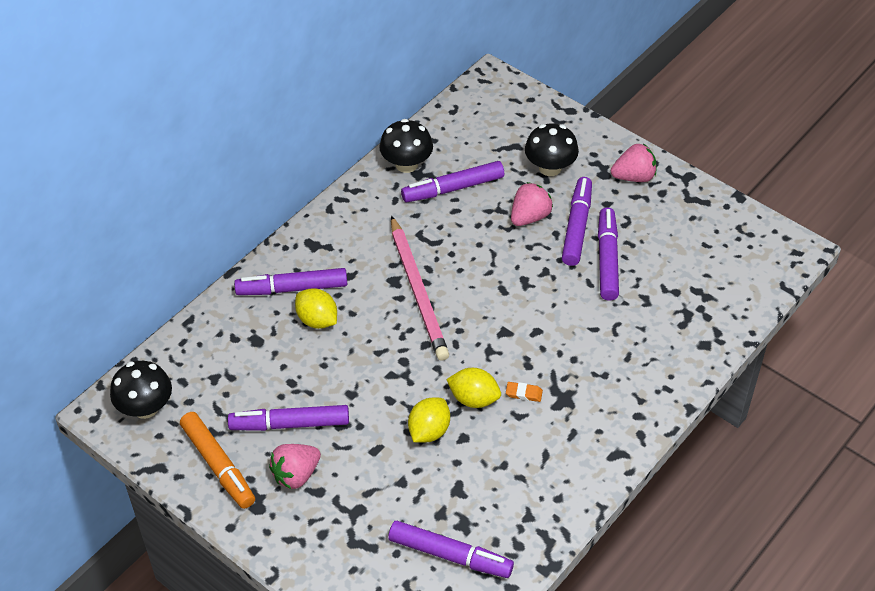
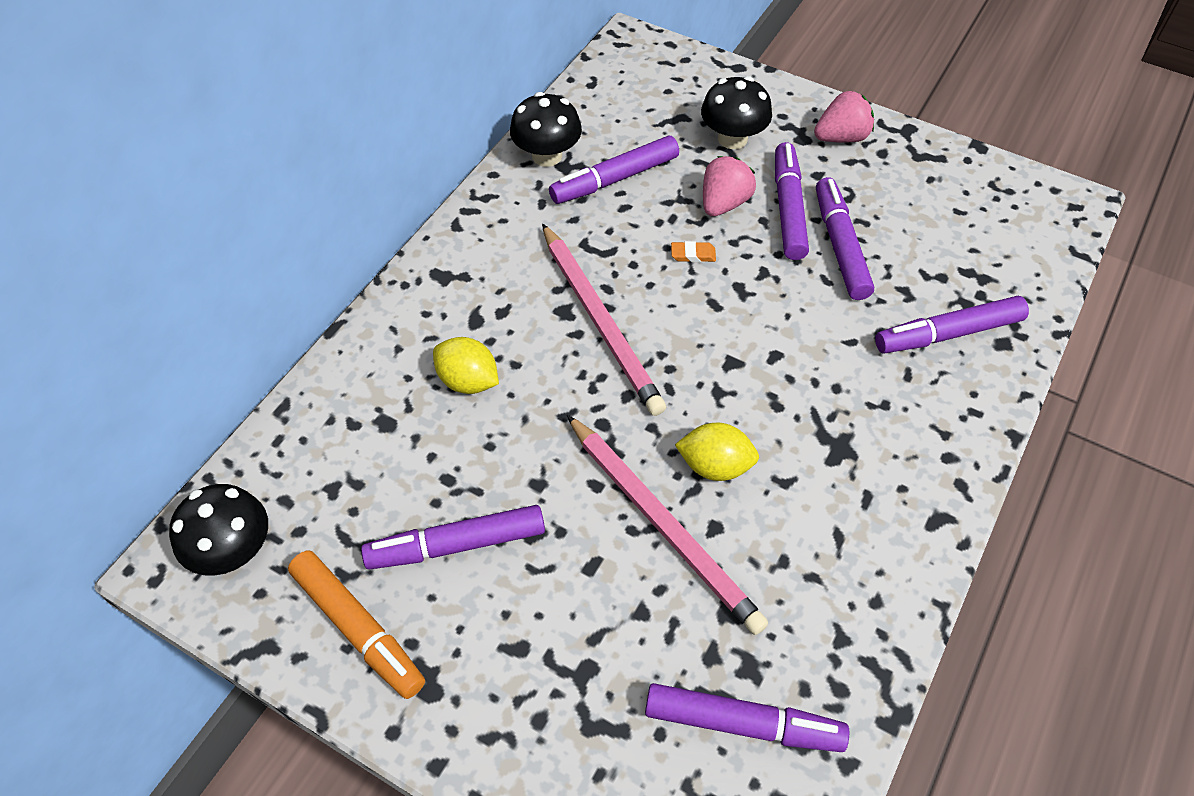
camera: 10 degrees left, 5 degrees up
purple marker [234,268,347,295] -> purple marker moved to [875,296,1029,354]
pink strawberry [269,444,321,489] -> none
yellow lemon [408,397,450,443] -> pink pencil [567,415,768,635]
orange eraser [506,382,543,402] -> orange eraser moved to [671,241,716,262]

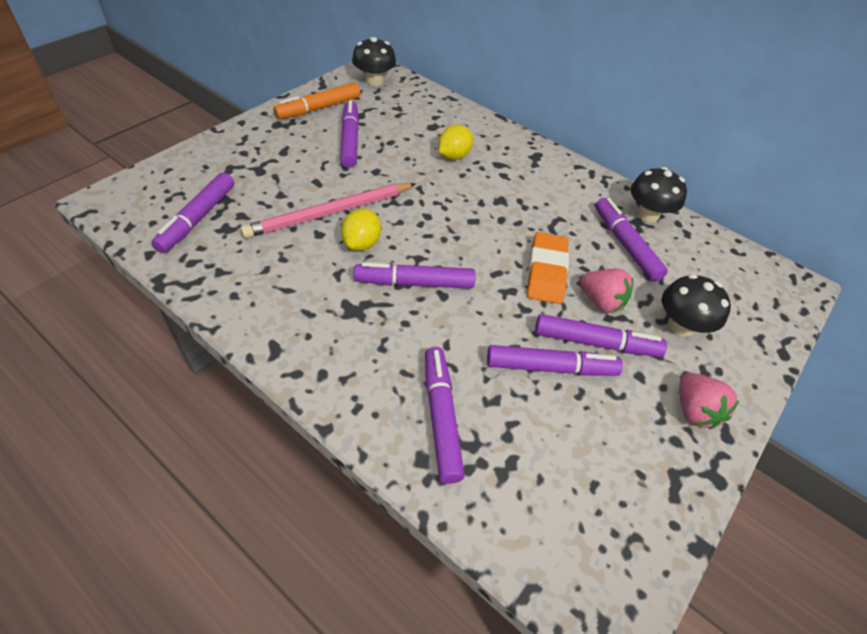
camera: 95 degrees right, 5 degrees down
pink pencil [542,224,666,416] -> none
orange eraser [671,241,716,262] -> orange eraser [527,232,569,304], size x2.32
none -> purple marker [354,262,476,289]

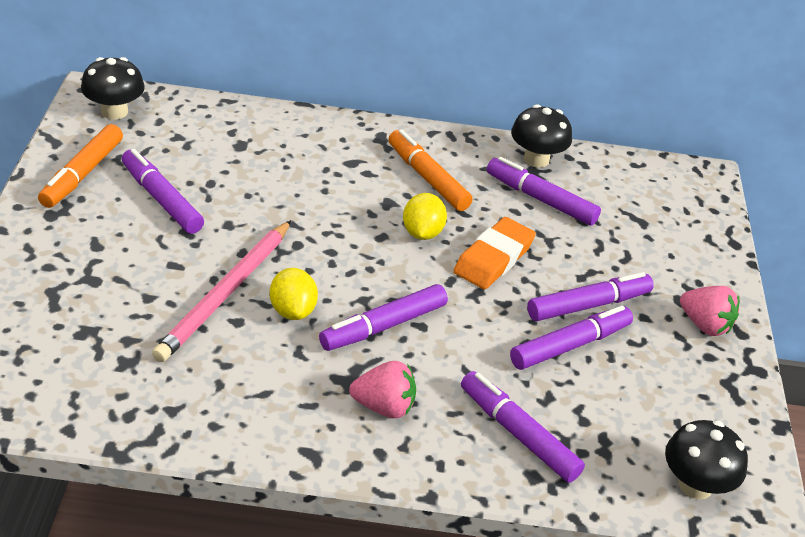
camera: 35 degrees left, 10 degrees down
purple marker [151,172,234,253] -> none
yellow lemon [438,125,473,160] -> yellow lemon moved to [403,193,447,240]
orange eraser [527,232,569,304] -> orange eraser turned 60 degrees clockwise [454,217,536,289]
pink strawberry [580,269,633,313] -> pink strawberry moved to [349,361,416,418]
black mushroom [662,274,731,337] -> black mushroom moved to [665,420,748,499]
none -> orange marker [388,129,473,211]

